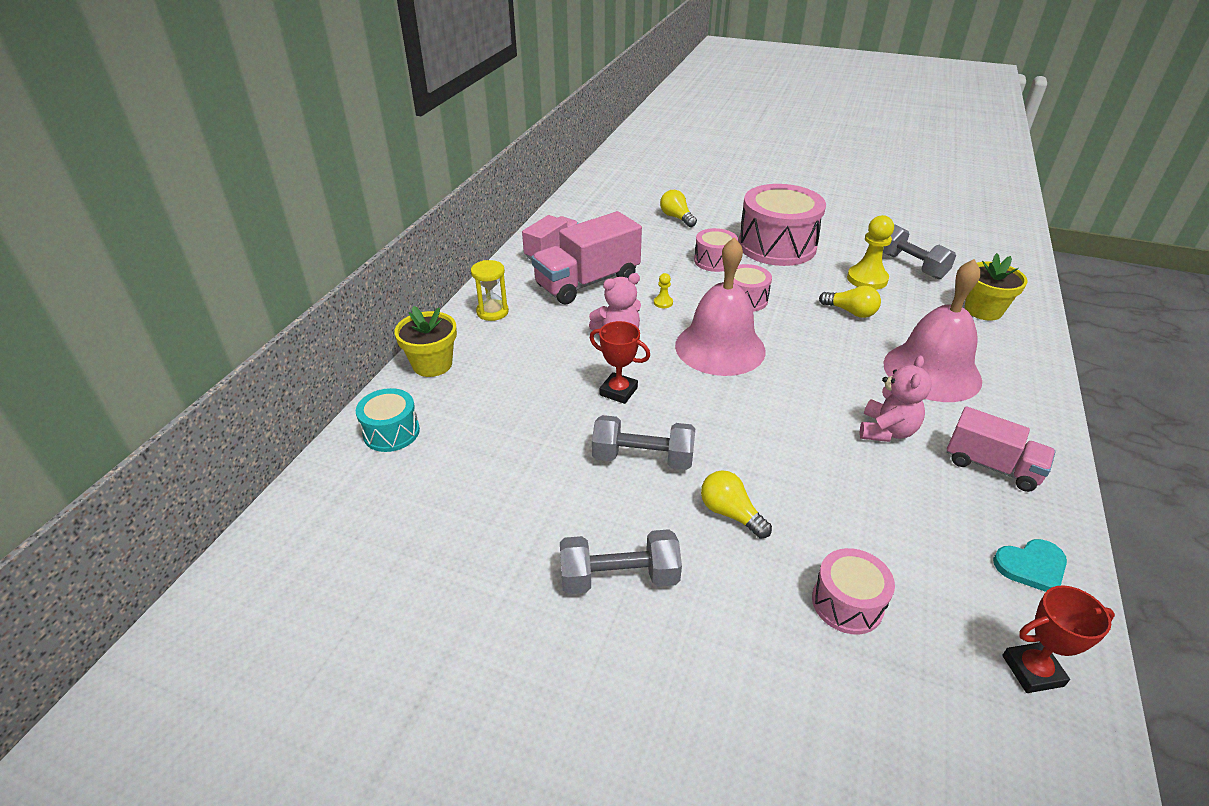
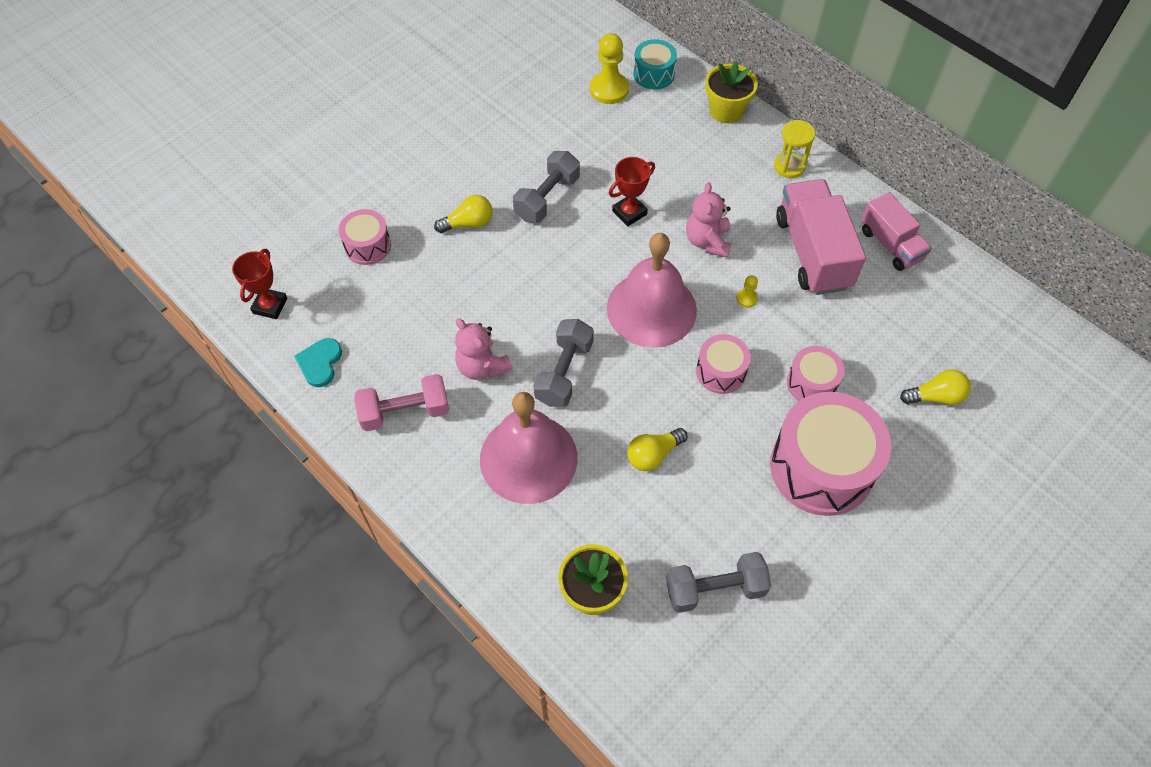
camera: 115 degrees right, 20 degrees up
grey dumbbell [560,529,682,594] -> grey dumbbell moved to [533,319,594,407]
yellow pawn [847,215,894,290] -> yellow pawn moved to [590,33,629,104]
pink truck [947,406,1056,492] -> pink dumbbell [354,374,449,431]

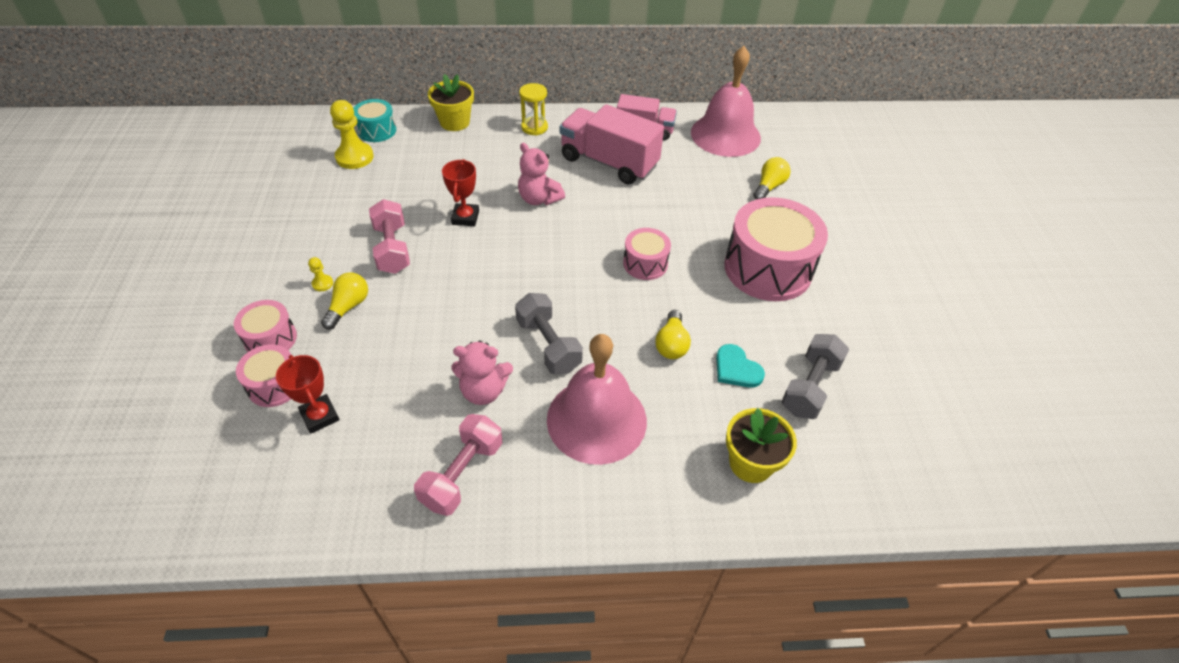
camera: 50 degrees left, 10 degrees down
red trophy [232,249,288,319] -> red trophy moved to [276,355,340,434]
turquoise heart [294,338,342,387] -> turquoise heart moved to [716,344,765,388]
grey dumbbell [513,151,580,223] -> pink dumbbell [369,199,410,274]
pink bell [607,233,697,348] -> pink bell moved to [691,46,761,157]
yellow pawn [737,275,758,307] -> yellow pawn moved to [308,257,333,291]
pink drum [787,346,844,401] -> pink drum moved to [234,300,297,352]

